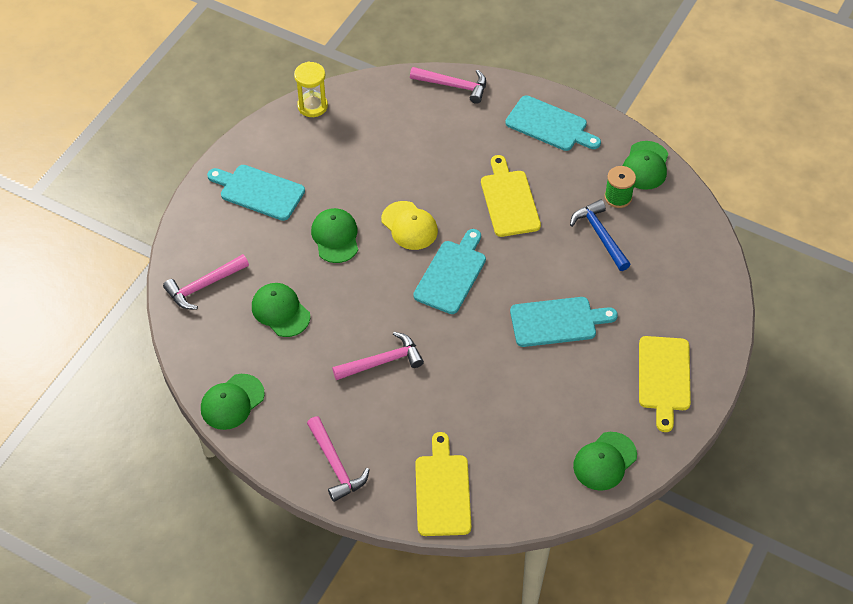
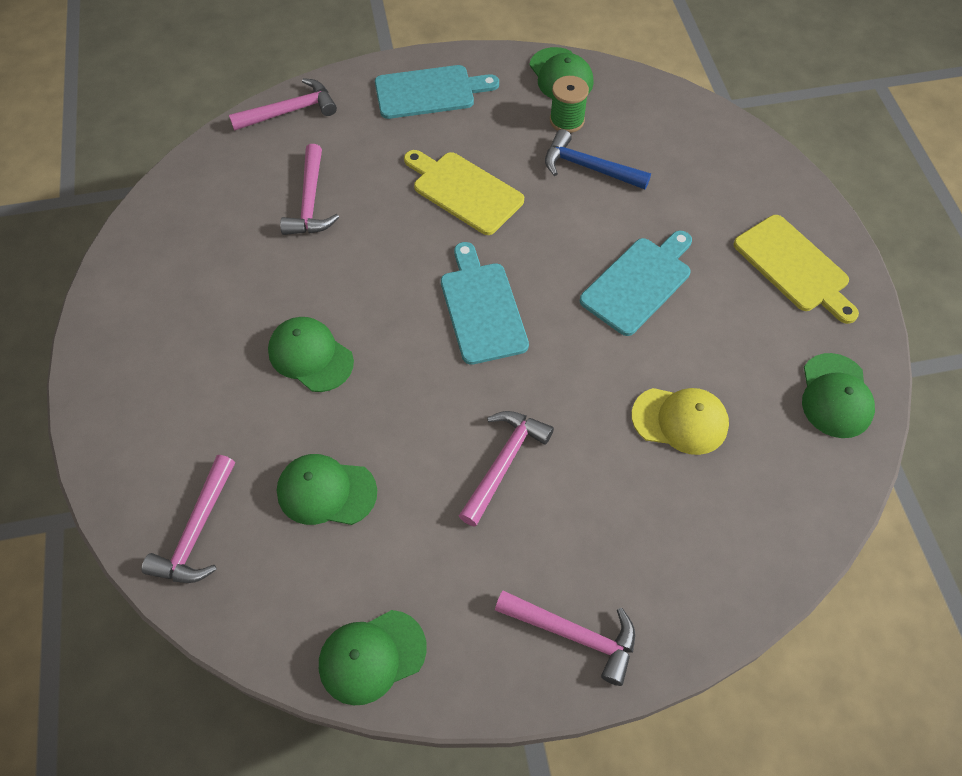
camera: 40 degrees left, 5 degrees up
green cap [201,374,265,430] -> green cap turned 60 degrees clockwise [319,610,427,705]
turquoise cutting board [207,165,305,221] -> none
yellow hourglass [294,62,328,117] -> none
yellow cap [381,201,438,250] -> yellow cap moved to [631,388,729,455]
yellow cutting board [415,432,471,536] -> none
none -> pink hammer [280,144,339,235]

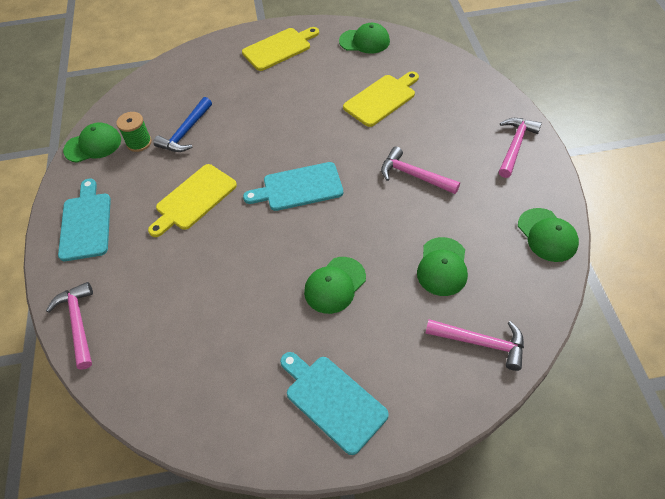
camera: 85 degrees left, 5 degrees down
pink hammer [280,144,339,235] -> none
turquoise cutting board [580,231,692,336] -> turquoise cutting board moved to [280,352,389,455]
yellow cap [631,388,729,455] -> yellow cutting board [343,71,419,127]

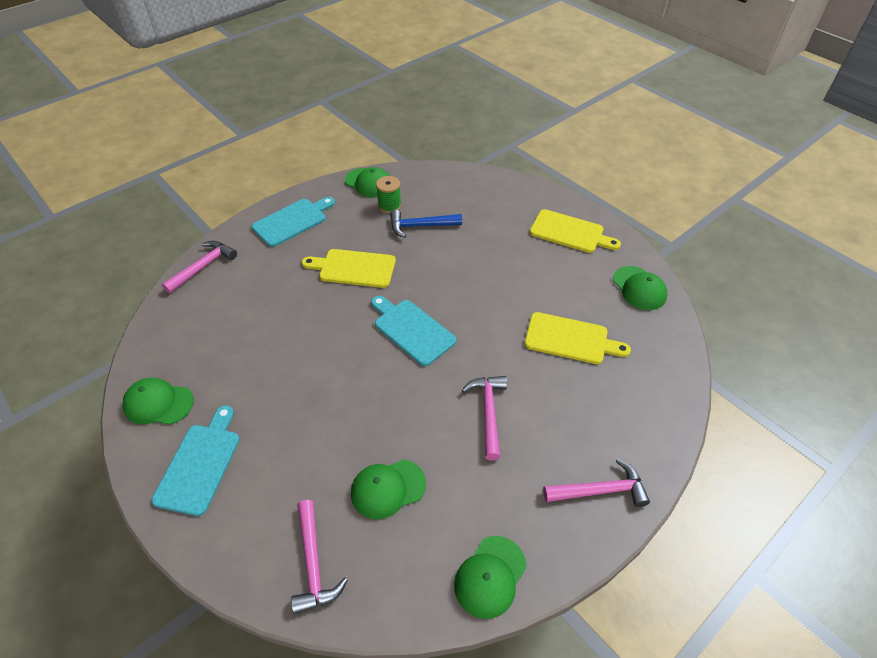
camera: 55 degrees right, 5 degrees down
green cap [304,257,366,314] -> green cap moved to [122,378,194,425]

